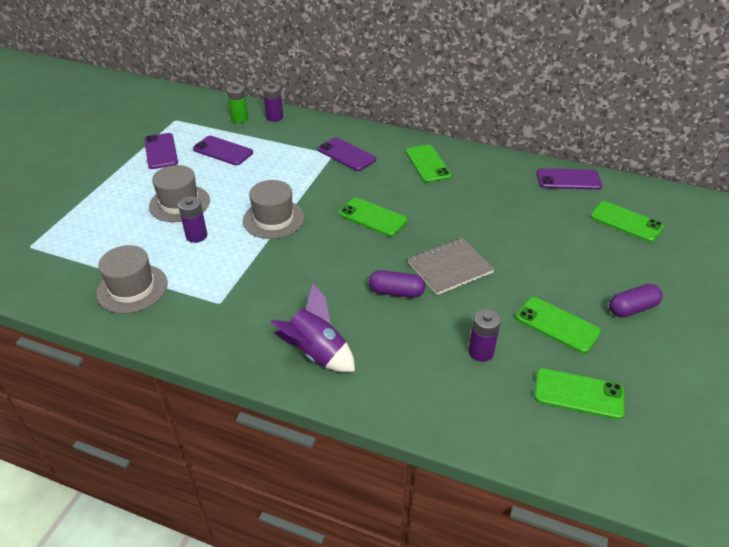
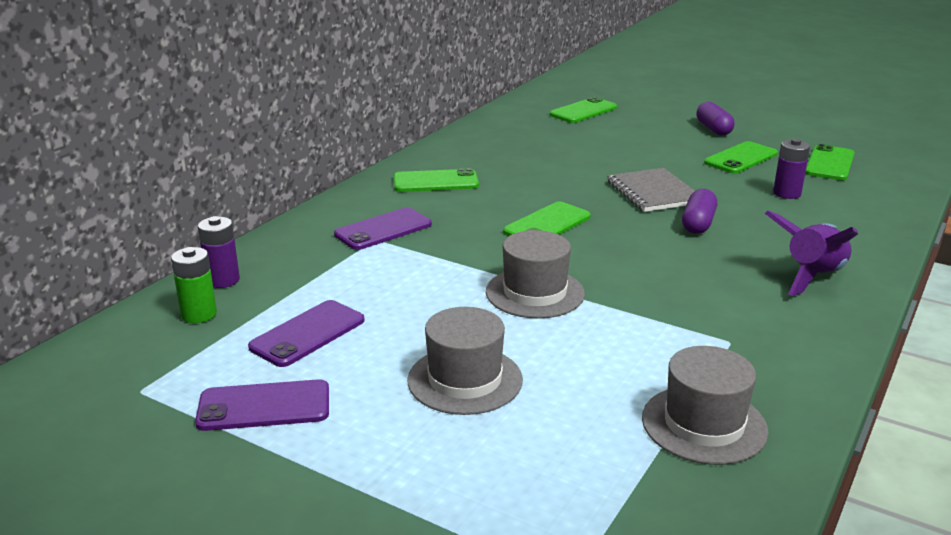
camera: 80 degrees left, 15 degrees down
purple battery [178,196,207,243] -> none
purple phone [536,168,602,190] -> none

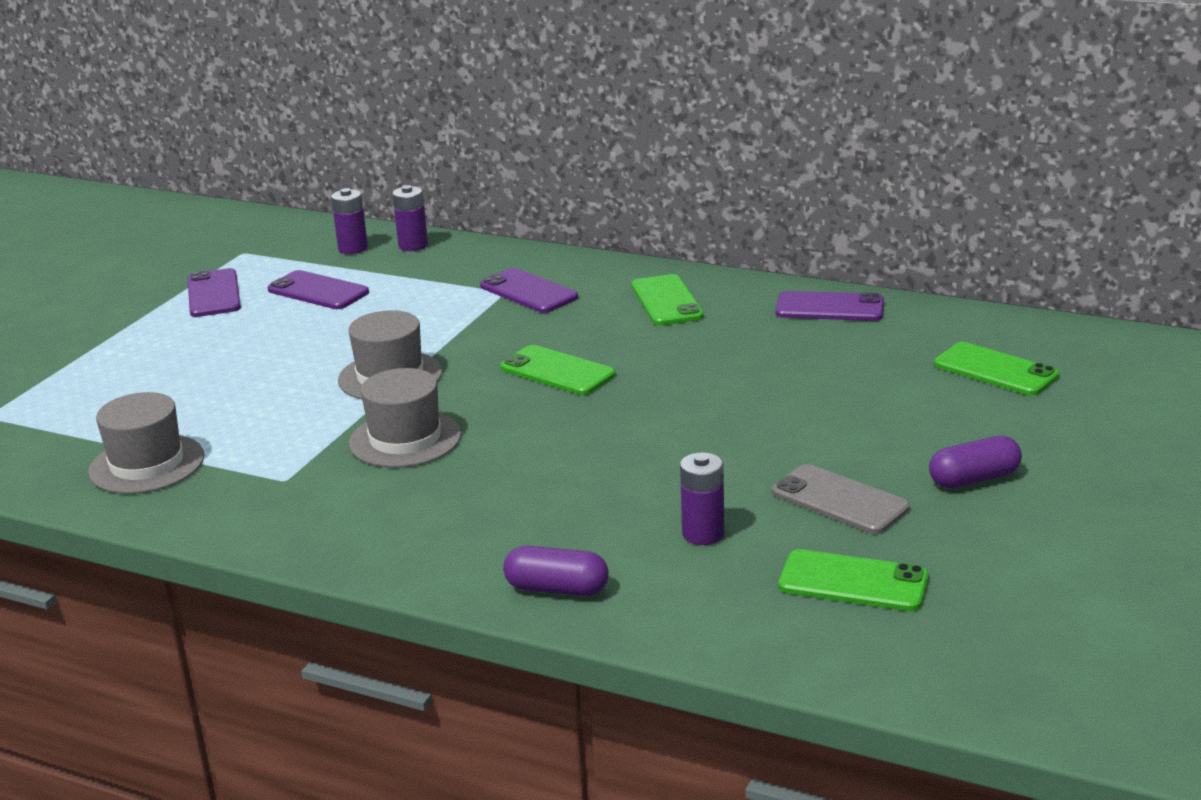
camera: 85 degrees right, 0 degrees up
green battery [171,247,217,323] -> purple battery [331,188,368,254]
grey hat [407,307,523,415] -> grey hat moved to [349,368,461,468]
grey notebook [607,168,695,212] -> none
purple capsule [682,189,717,234] -> purple capsule moved to [503,546,609,596]
green phone [704,141,778,174] -> grey phone [772,464,910,534]
purple rocket [765,210,858,296] -> none
none -> purple phone [775,291,884,321]

